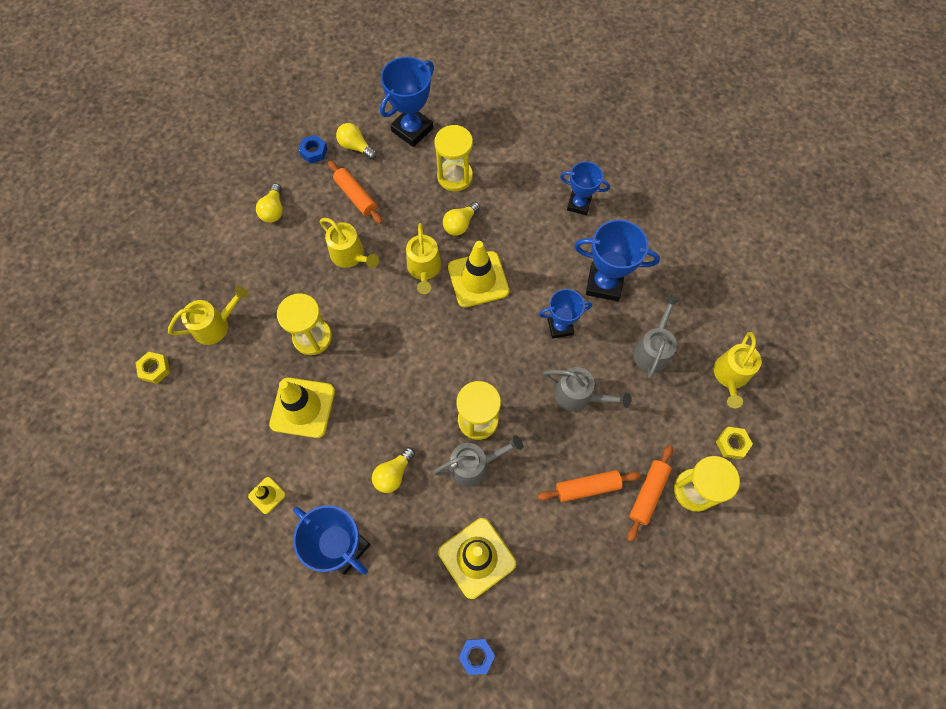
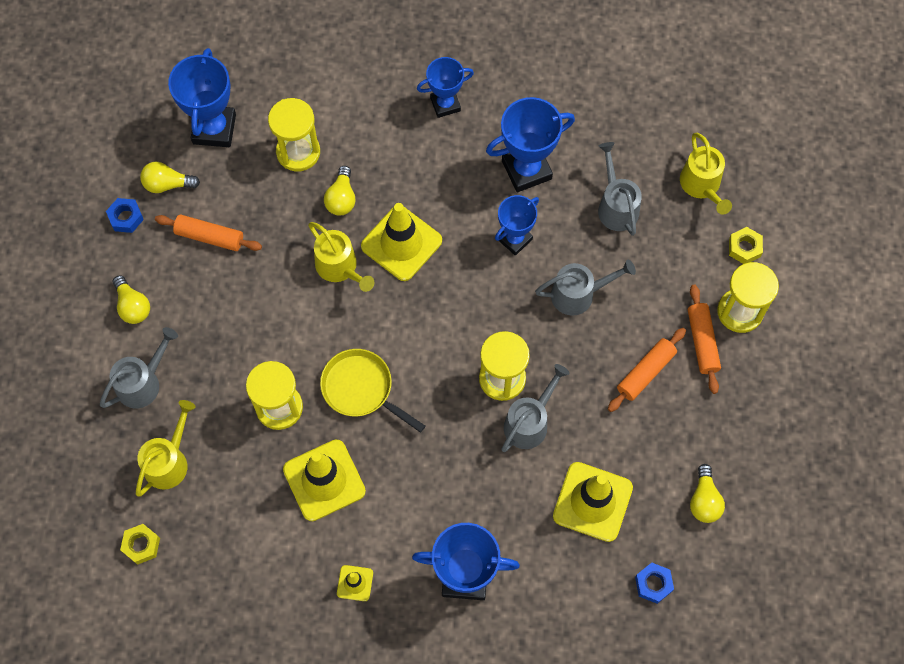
camera: 35 degrees left, 0 degrees up
yellow watering can [320,218,379,268] -> none
yellow light bulb [372,447,415,493] -> yellow light bulb moved to [690,464,725,523]
none -> grey watering can [100,327,178,408]
none -> yellow pan [320,349,425,433]

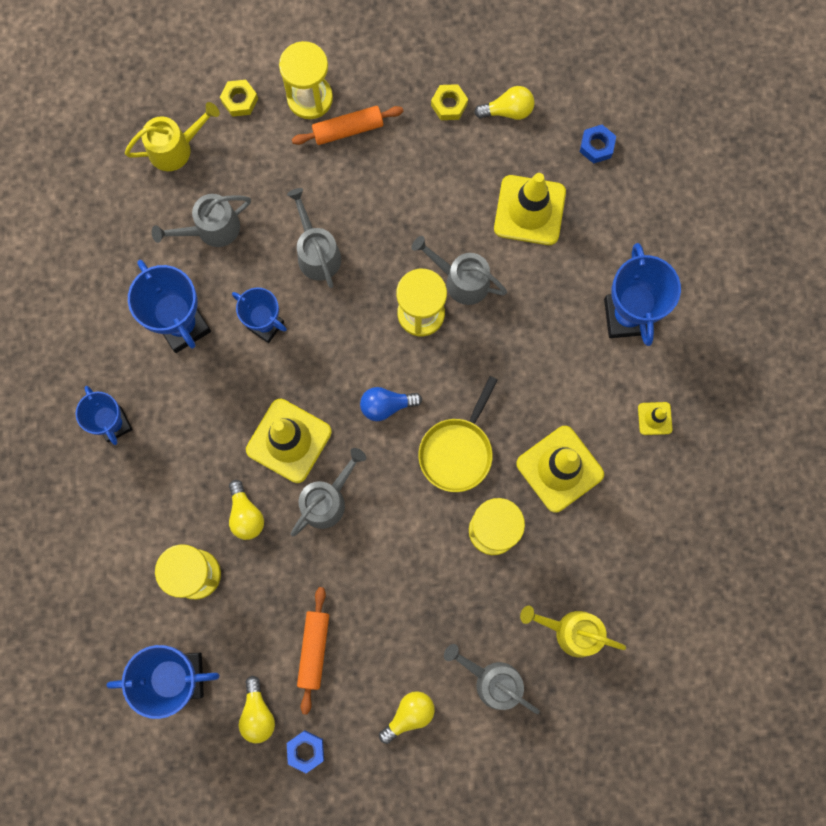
camera: 100 degrees left, 10 degrees up
yellow nut [120,524,160,565] -> yellow nut moved to [431,84,468,120]
yellow watering can [308,222,375,292] -> grey watering can [291,448,366,536]
yellow light bulb [324,166,356,215] -> yellow light bulb turned 75 degrees clockwise [229,480,264,540]
orange rolling pin [608,328,686,412] -> none
none -> blue light bulb [360,387,422,421]

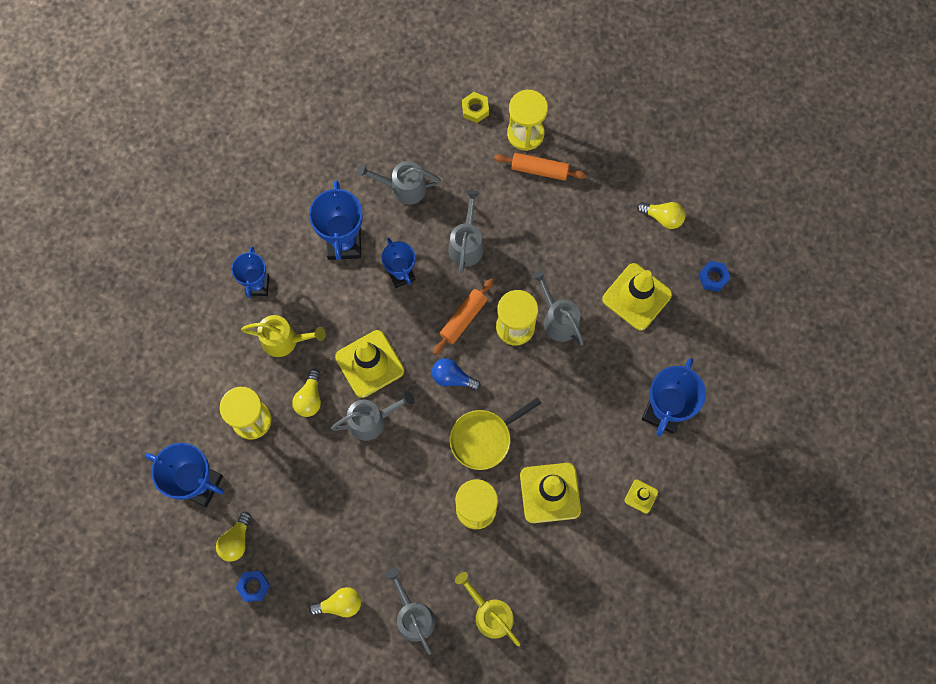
camera: 30 degrees right, 5 degrees down
yellow watering can [125,102,220,171] -> yellow watering can moved to [241,315,326,357]
orange rolling pin [297,587,329,715] -> orange rolling pin moved to [433,278,494,355]
yellow nut [431,84,468,120] -> none

